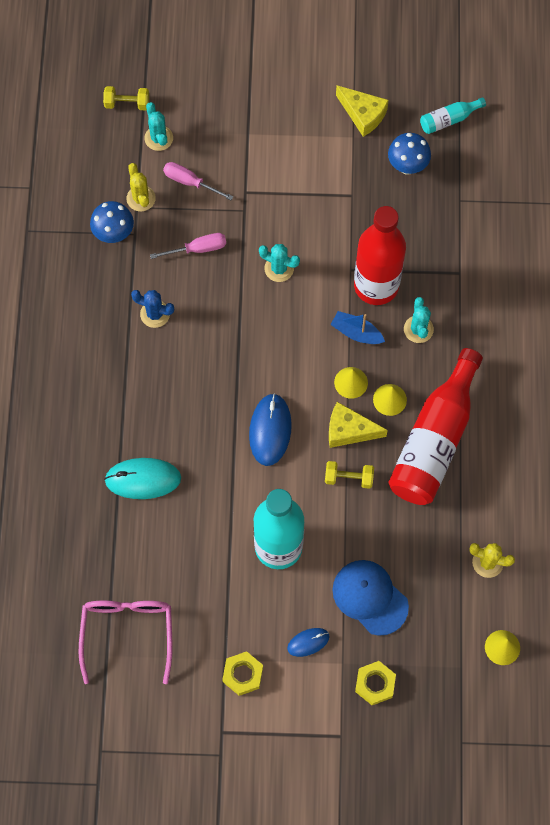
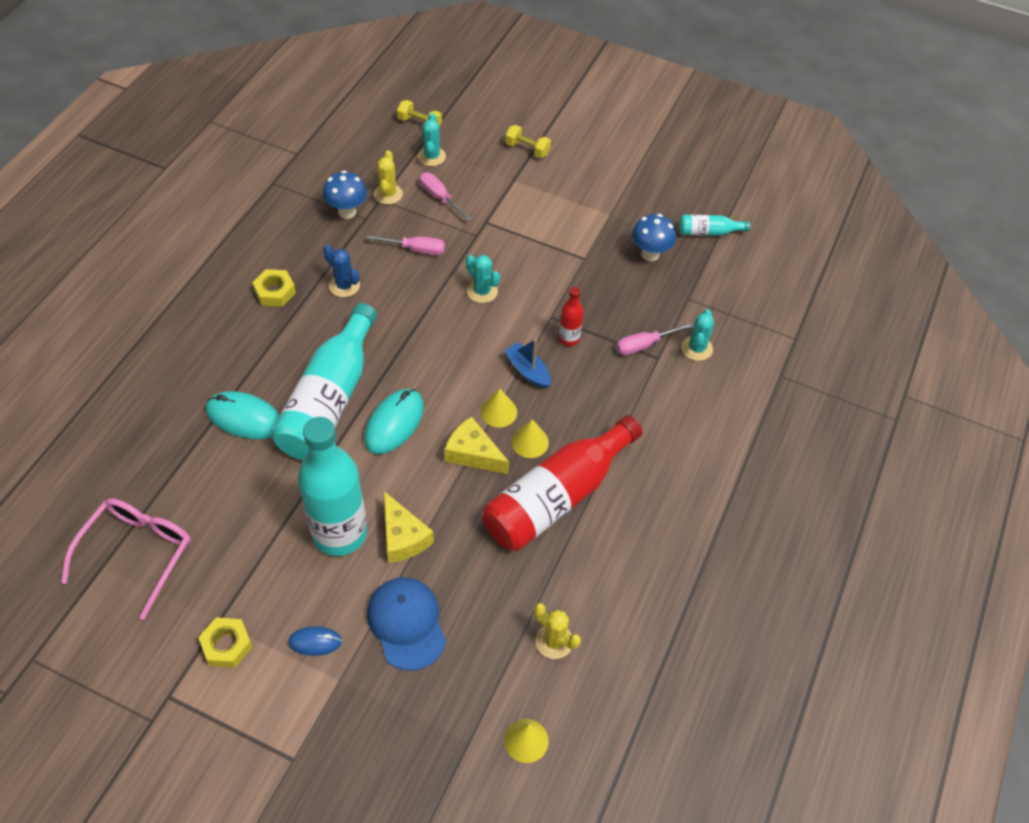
camera: 20 degrees right, 15 degrees down
blue mouse [249,393,292,466] -> turquoise mouse [364,389,424,454]
yellow dumbbell [325,461,374,489] -> yellow dumbbell moved to [505,125,551,158]
yellow cheese [336,85,389,137] -> yellow cheese moved to [384,491,434,563]
red bottle [354,206,406,305] -> red bottle [559,287,584,346], size x0.44
yellow nut [355,661,396,705] -> yellow nut moved to [252,269,296,307]
turquoise cactus [404,297,434,343] -> turquoise cactus moved to [681,310,714,361]
none -> turquoise bottle [271,303,377,460]
none -> pink screwdriver [617,322,693,355]

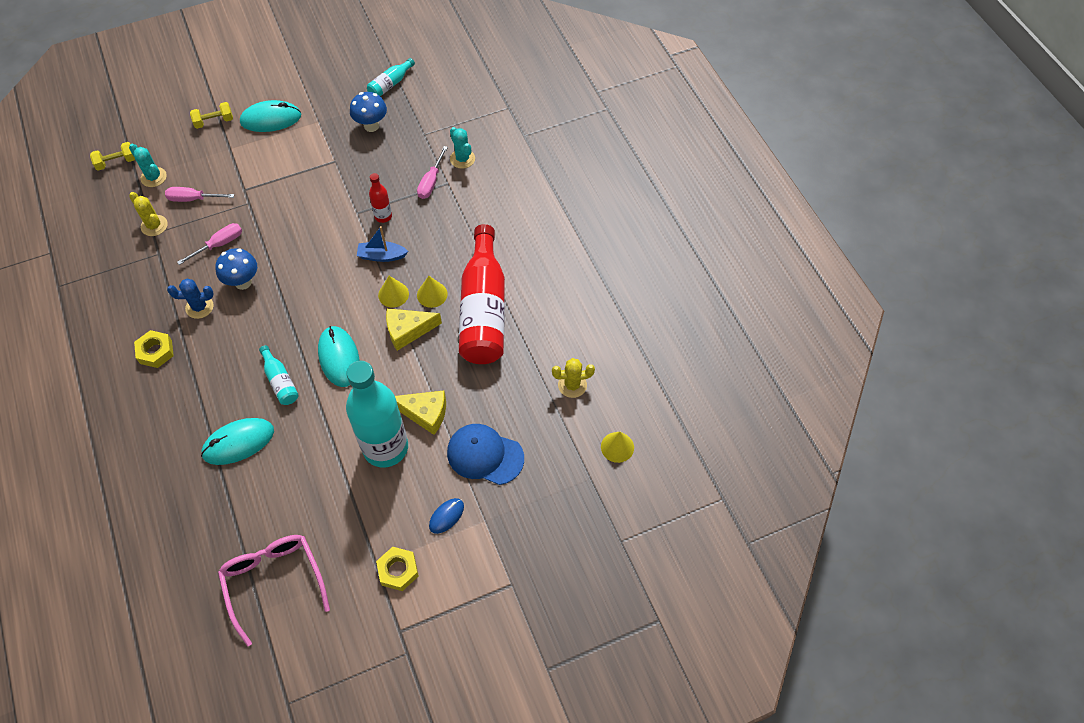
camera: 45 degrees left, 5 degrees up
turquoise bottle [271,303,377,460] -> turquoise bottle [259,345,299,405], size x0.44
blue mushroom [323,171,367,219] -> blue mushroom moved to [215,248,257,290]
turquoise cactus [466,255,500,303] -> none
none -> turquoise mouse [240,100,301,132]

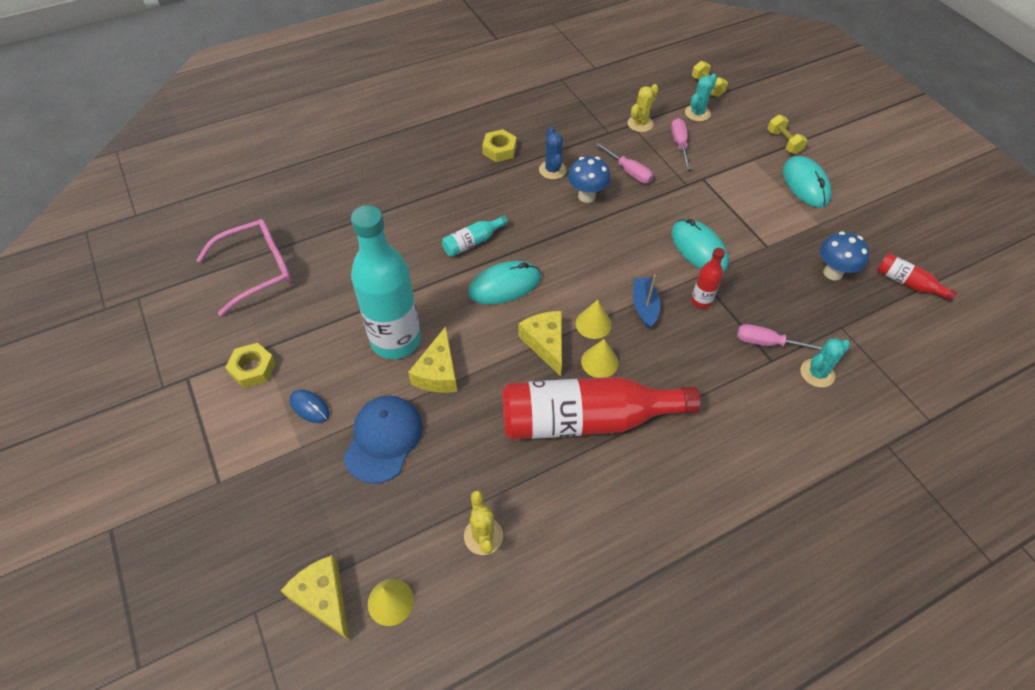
camera: 85 degrees right, 5 degrees down
turquoise mouse [201,418,274,465] -> turquoise mouse moved to [671,219,729,272]
turquoise bottle [367,58,415,96] -> red bottle [877,253,957,301]
none -> yellow cheese [281,555,350,641]

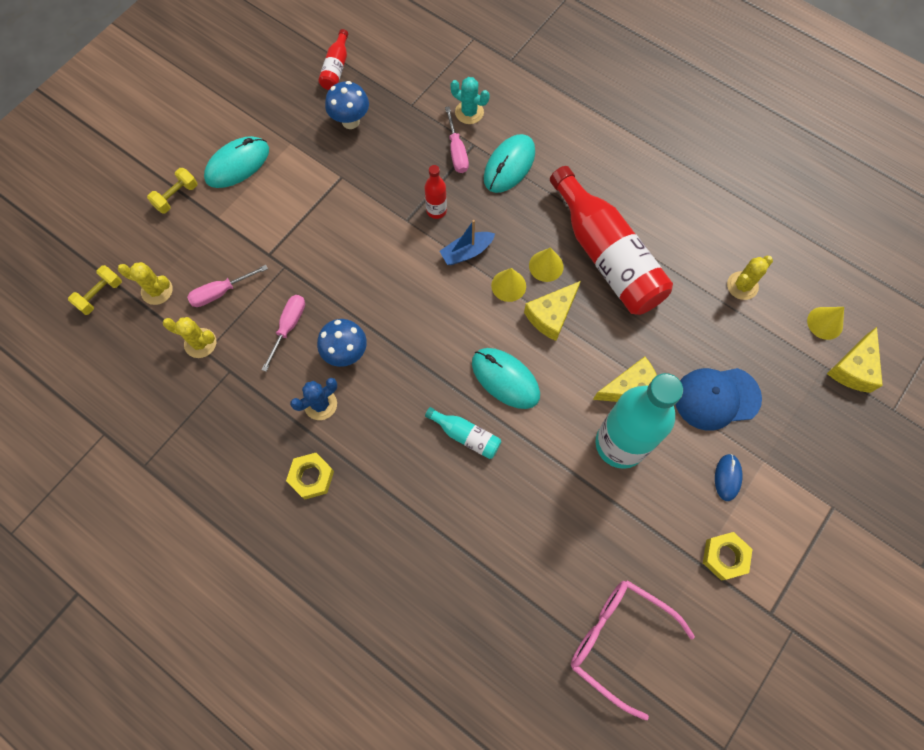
camera: 115 degrees left, 15 degrees up
turquoise mouse [671,219,729,272] -> turquoise mouse moved to [484,134,535,193]
turquoise cactus [685,73,717,121] -> yellow cactus [118,262,173,305]

